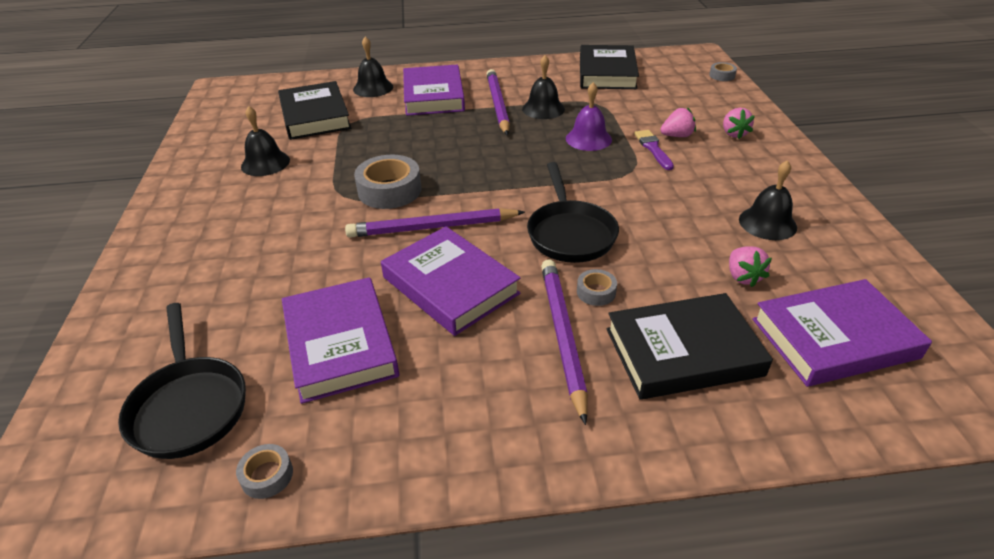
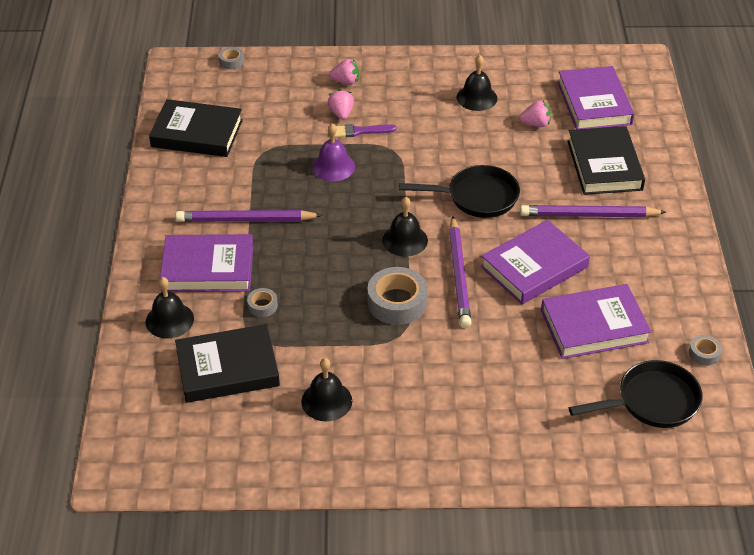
camera: 85 degrees left, 5 degrees up
black bell [522,55,565,119] -> black bell moved to [382,197,428,257]
grey tape [577,269,617,306] -> grey tape moved to [247,288,278,317]

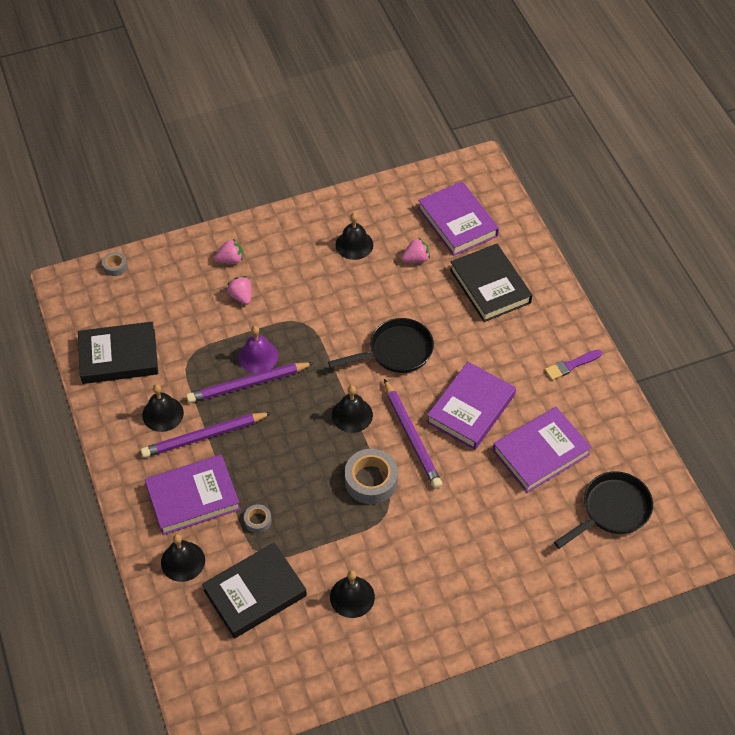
camera: 20 degrees left, 10 degrees up
purple brush [335,124,396,138] -> purple brush moved to [545,350,602,380]
purple pencil [520,205,666,217] -> purple pencil moved to [186,362,314,403]
grey tape [689,335,722,366] -> none
none -> black bell [142,384,184,432]

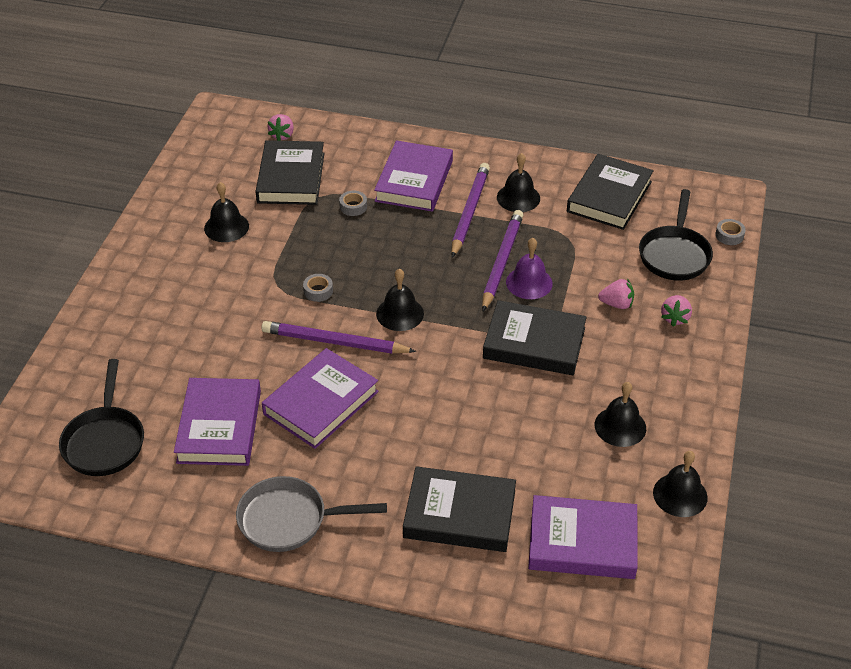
camera: 125 degrees right, 10 degrees down
black bell [161,534,205,582] -> black bell moved to [653,451,708,517]
black pan [328,318,434,373] -> black pan moved to [639,189,713,281]
grey tape [345,449,398,504] -> grey tape [303,274,333,302], size x0.50
pink strawberry [402,238,430,263] -> pink strawberry moved to [268,114,294,141]
purple book [427,362,516,450] -> purple book turned 60 degrees clockwise [262,348,379,449]
purple brush [545,350,602,380] -> grey pan [236,476,387,552]
none -> black book [483,300,587,375]

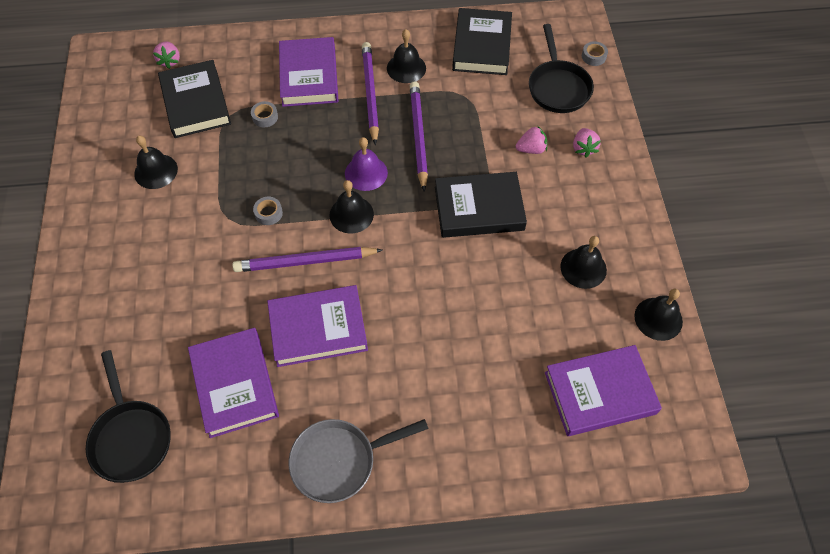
camera: 20 degrees left, 15 degrees up
purple book [262,348,379,449] -> purple book turned 60 degrees clockwise [267,285,368,367]
black book [403,466,516,552] -> none
purple bell [506,238,553,299] -> purple bell moved to [345,137,388,191]

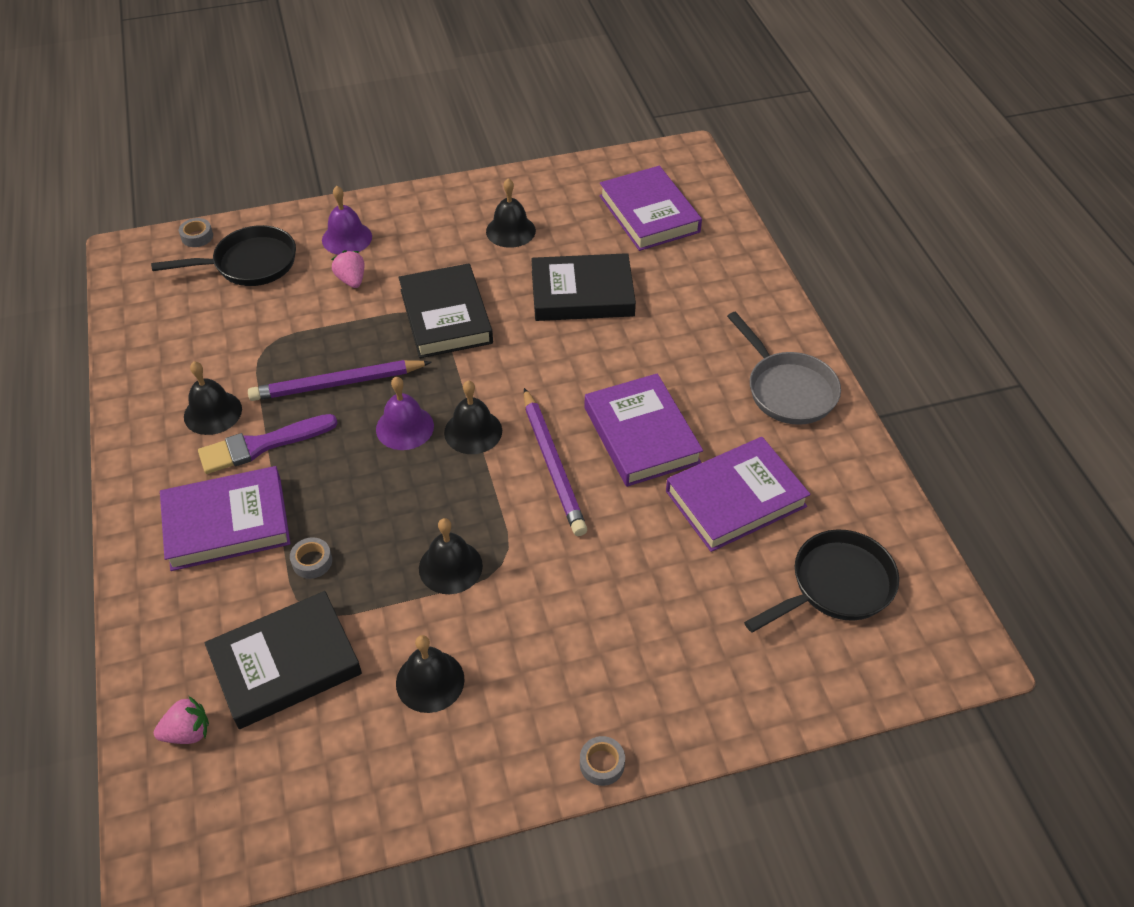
camera: 100 degrees left, 10 degrees down
grey tape [253,197,283,225] -> grey tape moved to [580,736,625,786]
purple pencil [362,42,379,145] -> purple brush [198,414,338,474]
black book [452,8,512,75] -> black book moved to [531,253,636,321]
pink strawberry [573,128,601,157] -> purple bell [322,186,372,255]
black bell [634,289,683,341] -> black bell moved to [419,518,483,594]

